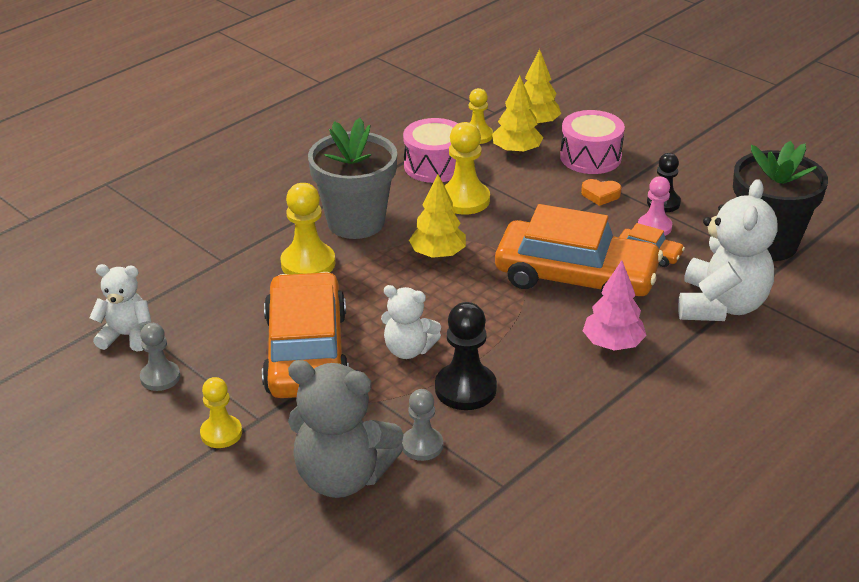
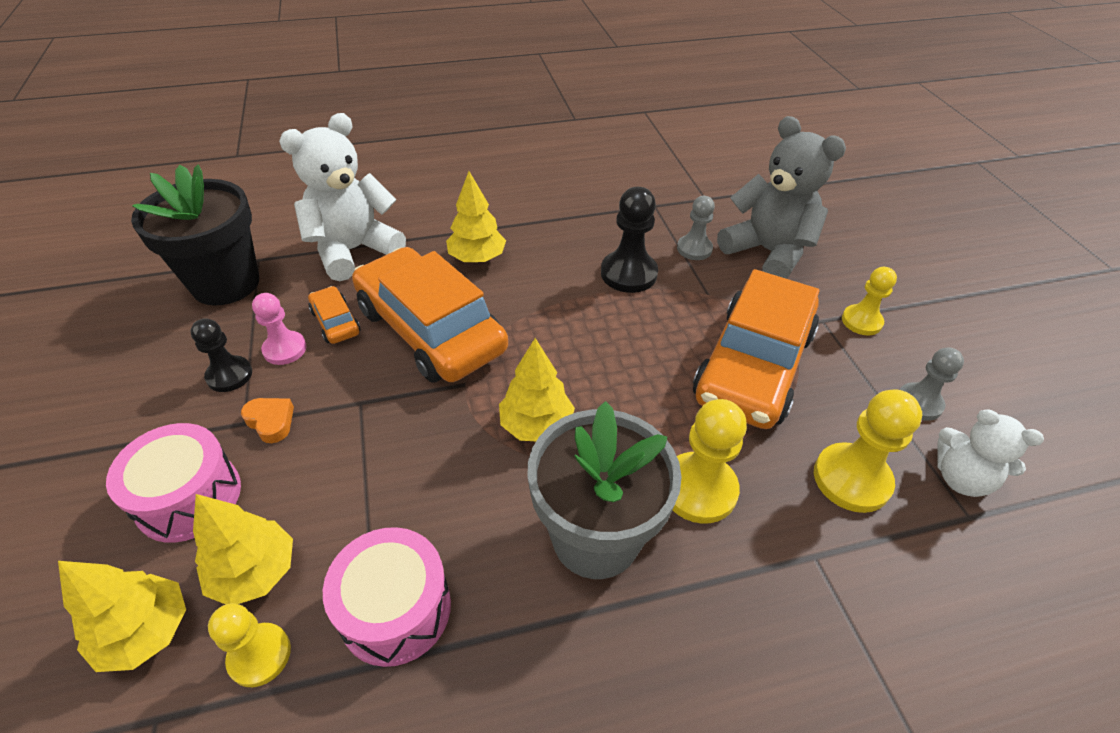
camera: 150 degrees left, 10 degrees up
white teddy bear [381,285,441,359] -> none
yellow pawn [444,122,490,215] -> yellow pawn moved to [814,389,922,513]
pink tree [583,260,647,351] -> yellow tree [446,171,506,263]

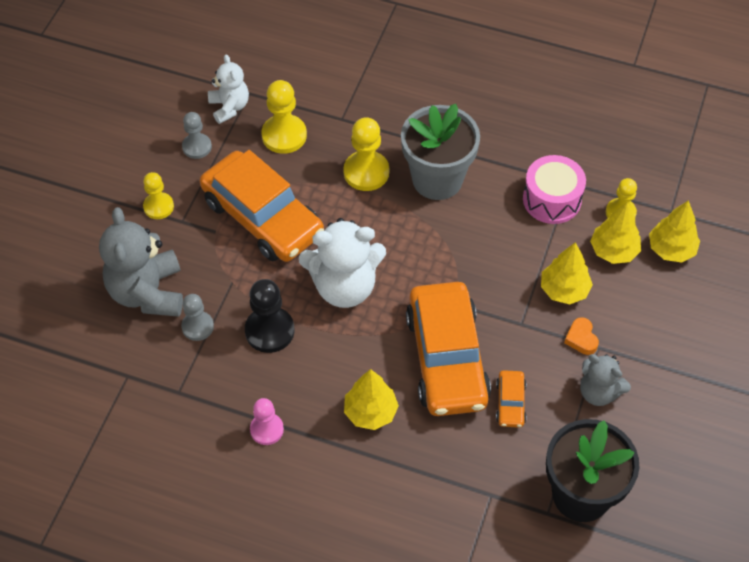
camera: 145 degrees left, 10 degrees up
pink drum [106,423,241,543] -> none
black pawn [190,318,252,392] -> grey teddy bear [580,354,631,406]
pink pawn [252,293,306,365] -> pink pawn moved to [250,398,284,445]
white teddy bear [279,113,406,281] -> white teddy bear moved to [299,218,386,308]
yellow tree [499,338,575,441] -> yellow tree moved to [541,242,593,304]
orange car [693,269,819,429] -> orange car turned 75 degrees clockwise [200,150,324,262]

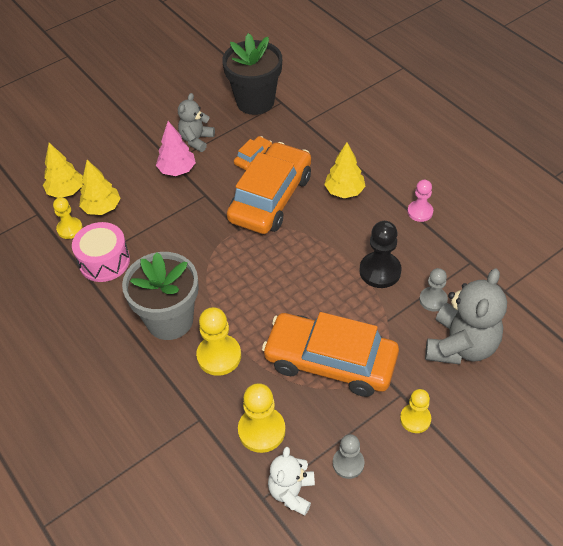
camera: 145 degrees left, 5 degrees down
orange car [200,150,324,262] -> orange car turned 60 degrees counterclockwise [262,312,399,397]
white teddy bear [299,218,386,308] -> none
yellow tree [541,242,593,304] -> none
orange heart [564,317,599,355] -> pink tree [156,121,196,176]
grey teddy bear [580,354,631,406] -> grey teddy bear turned 135 degrees counterclockwise [178,93,215,152]

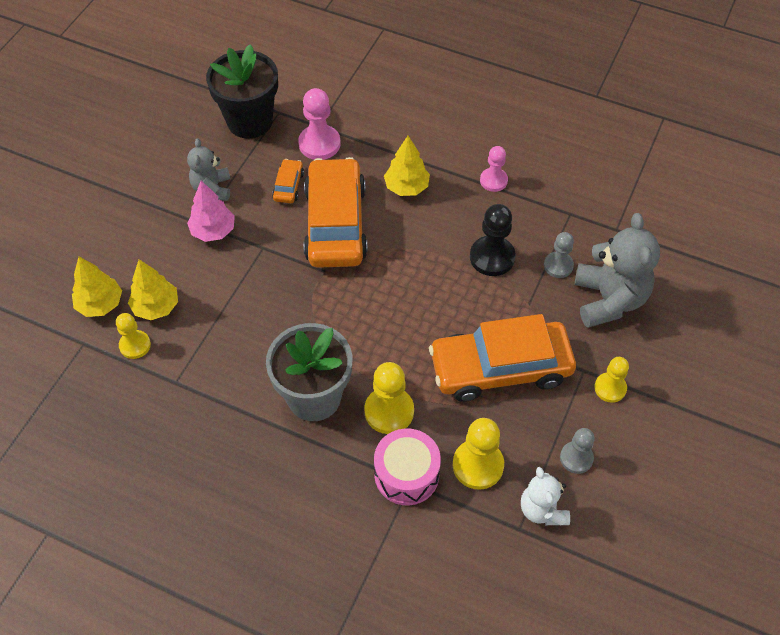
camera: 30 degrees left, 5 degrees up
pink drum [72,222,130,282] -> pink drum moved to [374,428,441,505]
none -> pink pawn [298,88,341,160]

